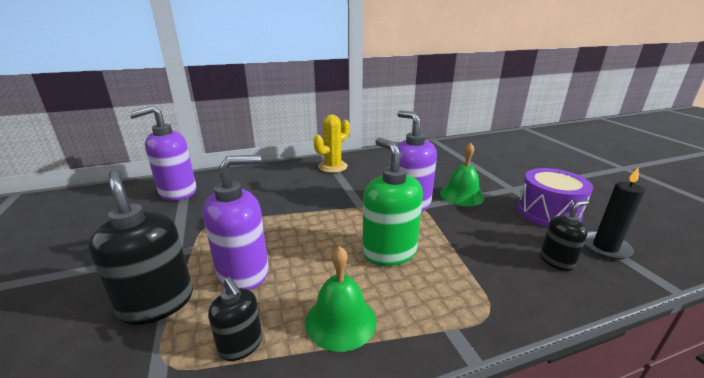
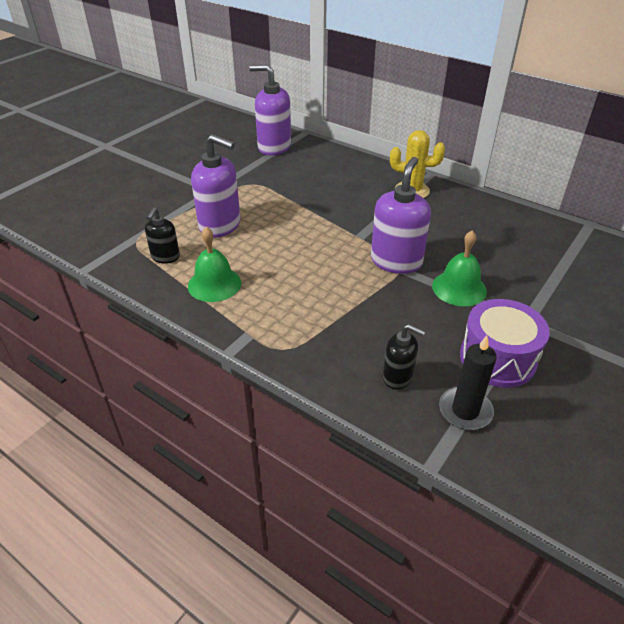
camera: 55 degrees right, 15 degrees up
black soap dispenser [88,169,193,325] -> none
green soap dispenser [362,138,423,266] -> none

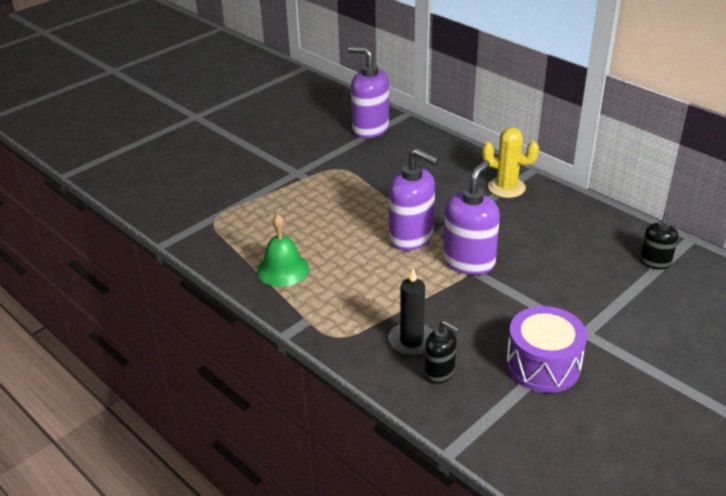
camera: 10 degrees right, 5 degrees down
black soap dispenser [145,208,180,264] -> black soap dispenser moved to [640,213,678,269]
purple soap dispenser [191,134,241,238] -> purple soap dispenser moved to [389,148,439,250]
green bell [432,230,487,307] -> none
black candle [439,336,497,430] -> black candle moved to [388,269,433,356]

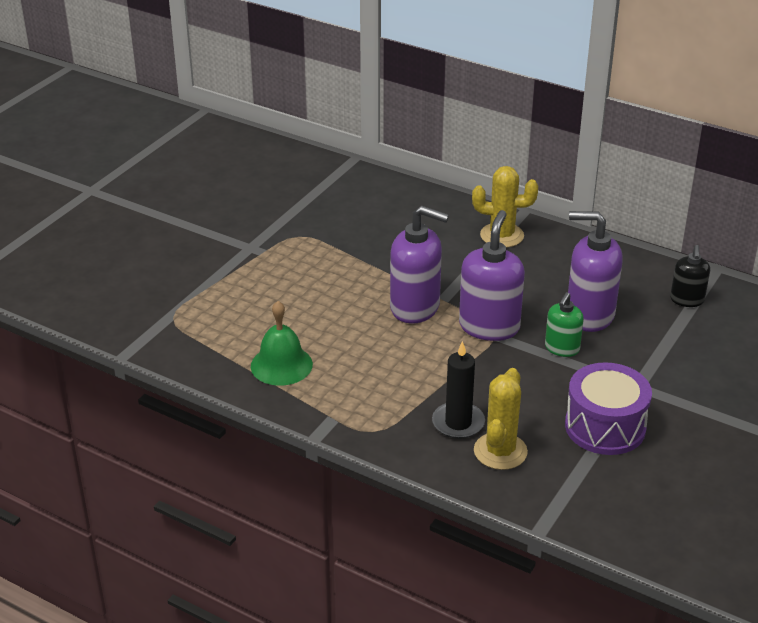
camera: 15 degrees left, 0 degrees up
purple soap dispenser [348,47,389,138] -> purple soap dispenser moved to [568,211,623,332]
black soap dispenser [424,320,459,383] -> yellow cactus [474,368,528,470]
none -> green soap dispenser [545,292,584,357]

